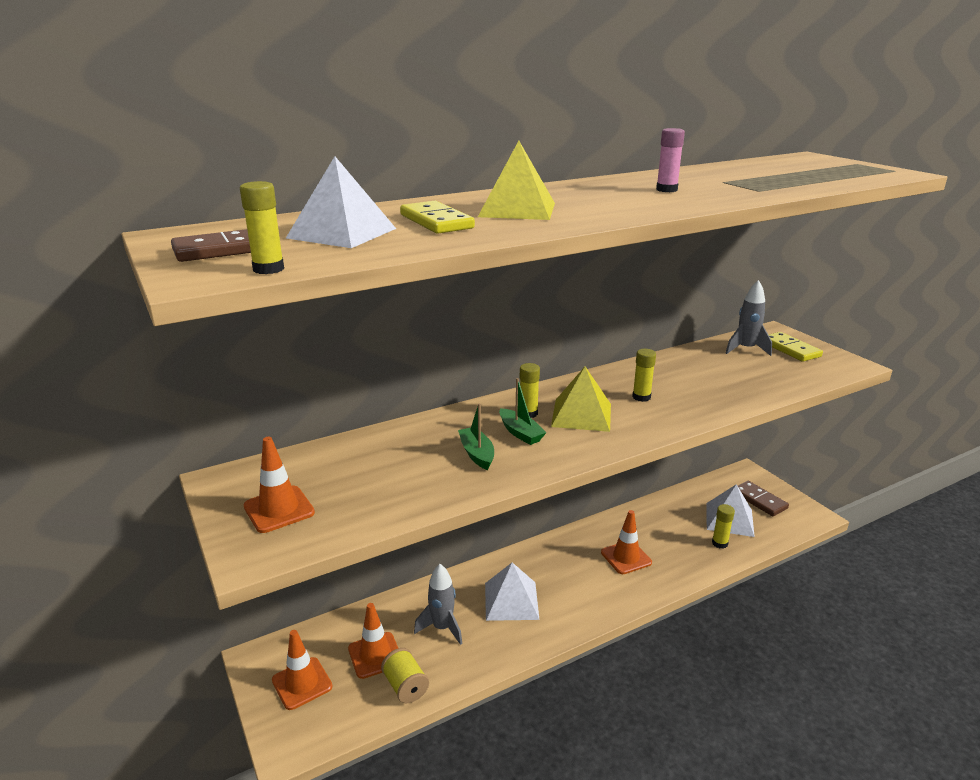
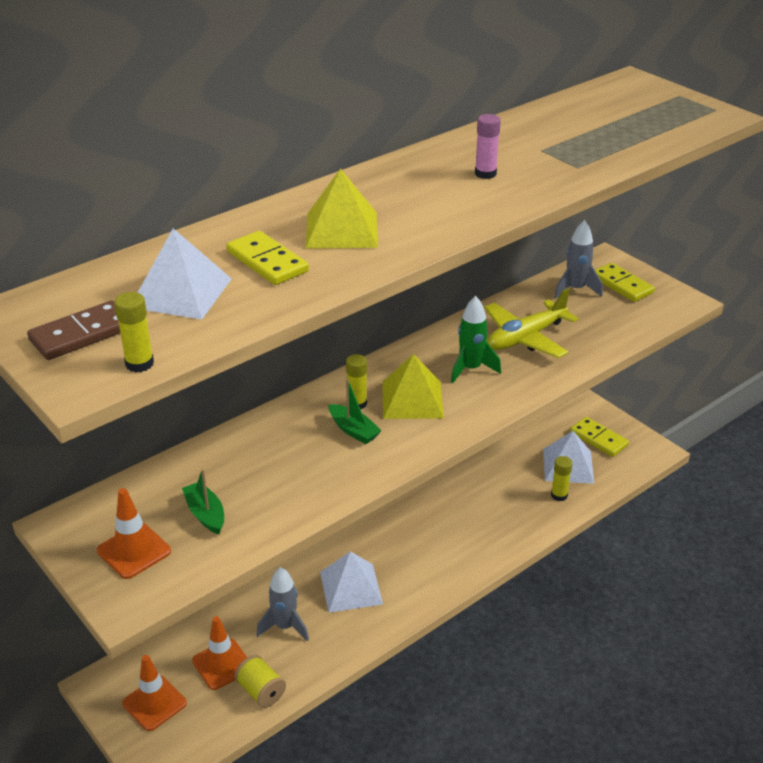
camera: 10 degrees left, 10 degrees up
green boat [458,404,494,470] -> green boat moved to [182,469,224,535]
orange traffic cone [601,510,652,574] -> none
yellow glue stick [632,349,656,402] -> green rocket [451,296,501,383]
brown domino [738,481,789,516] -> yellow domino [570,417,629,457]
none -> yellow plane [484,288,579,358]

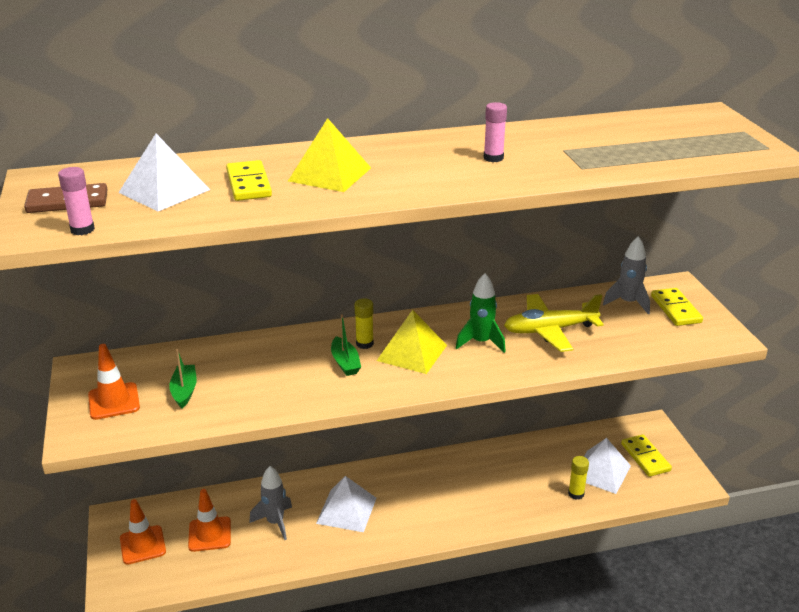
camera: 25 degrees right, 5 degrees down
yellow glue stick [114,292,154,373] -> pink glue stick [58,167,95,235]
yellow spool [234,655,286,708] -> none

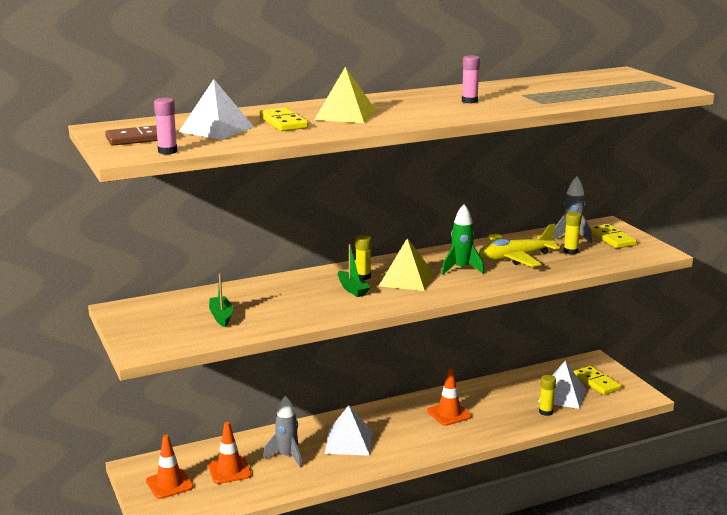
camera: 10 degrees left, 10 degrees down
orange traffic cone [88,344,140,420] -> orange traffic cone moved to [427,369,472,426]
none -> yellow glue stick [564,212,582,254]

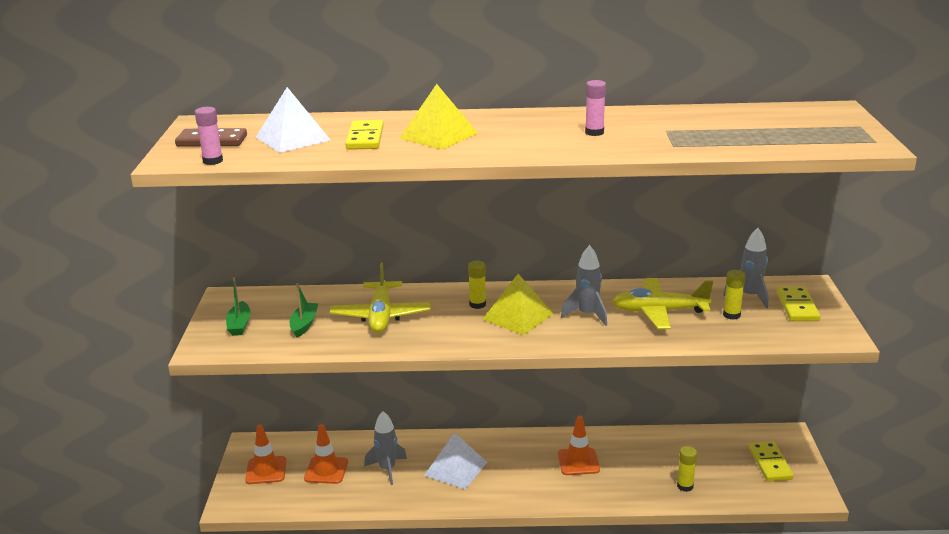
camera: 25 degrees right, 5 degrees up
green boat [338,244,371,297] -> green boat moved to [226,278,251,336]
green rocket [442,204,484,275] -> grey rocket [561,245,607,326]
white pyramid [538,361,586,409] -> none
none -> yellow plane [330,263,431,333]

